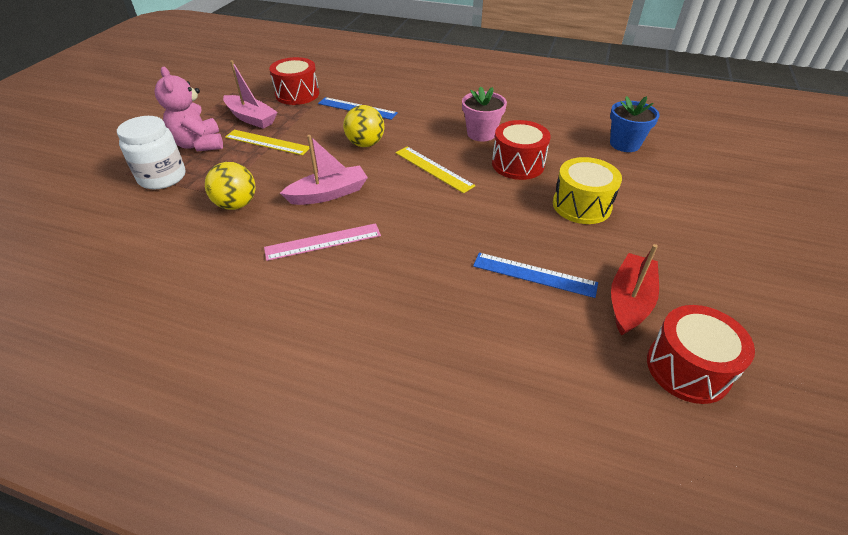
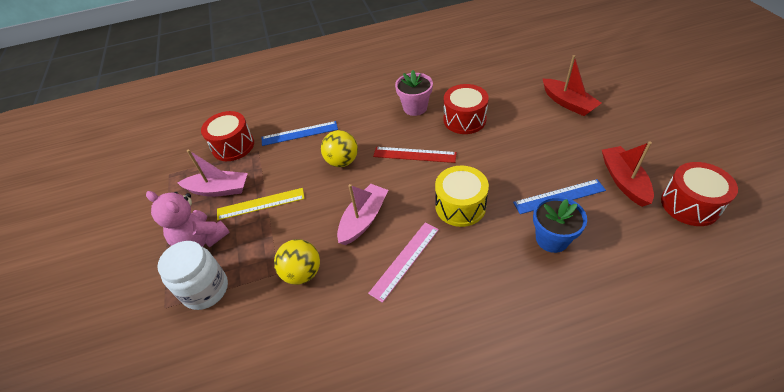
camera: 30 degrees left, 5 degrees up
yellow ruler [396,147,475,193] -> red ruler [373,147,457,163]
yellow drum [553,157,622,224] -> yellow drum moved to [435,166,489,227]
blue flower pot [610,96,660,152] -> blue flower pot moved to [533,196,587,253]
none -> red boat [543,55,602,116]

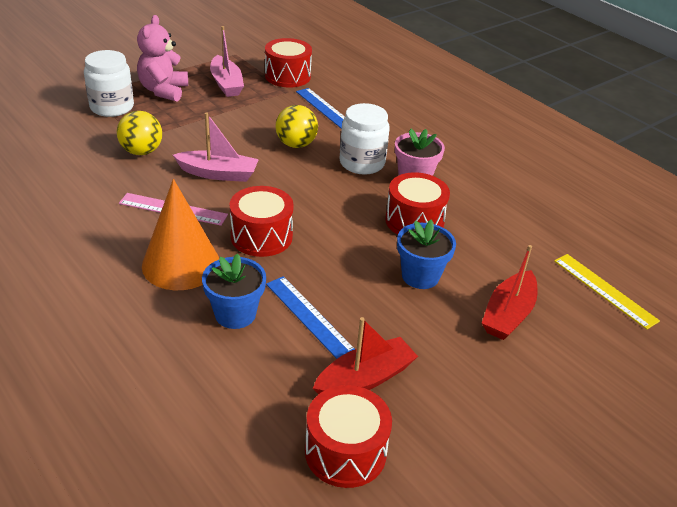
camera: 60 degrees right, 10 degrees down
yellow ruler [217,188,305,220] -> yellow ruler moved to [554,254,660,330]
red ruler [373,147,457,163] -> none
yellow drum [435,166,489,227] -> red drum [230,186,294,257]
none -> orange cone [142,179,219,290]
none -> white jar [339,103,390,175]
none -> blue flower pot [397,220,456,289]

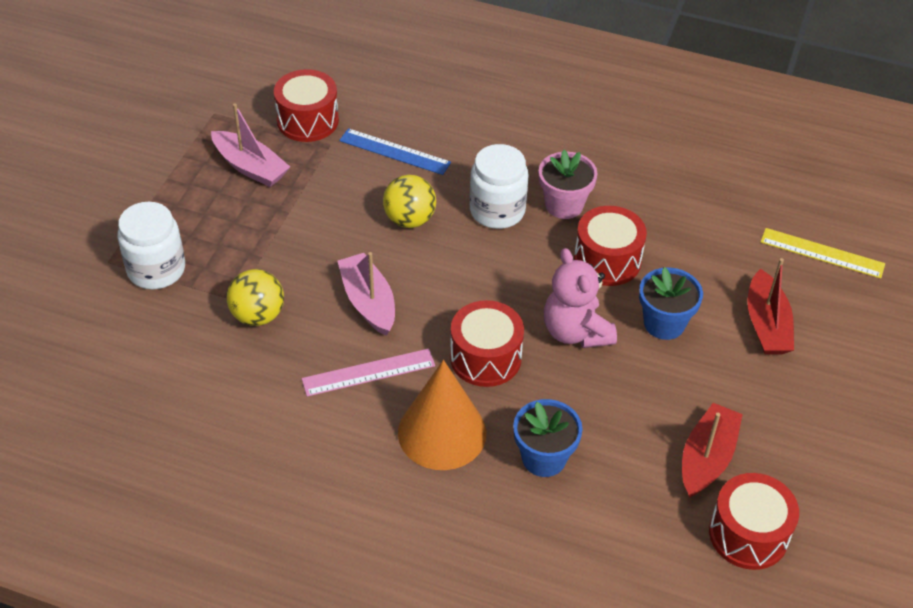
camera: 30 degrees left, 10 degrees up
pink teddy bear [137,15,188,102] -> pink teddy bear moved to [544,248,617,348]
pink boat [173,112,259,182] -> pink boat turned 90 degrees counterclockwise [338,252,395,336]
blue ruler [266,276,355,359] -> none

